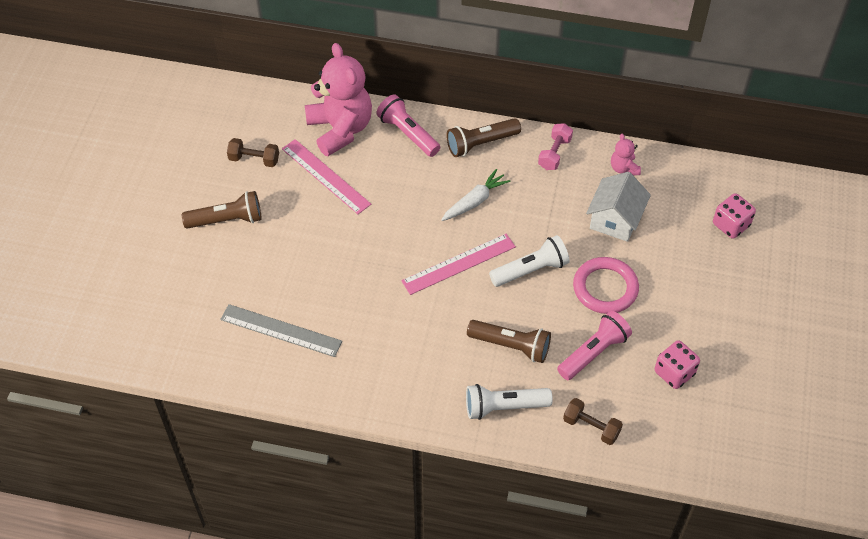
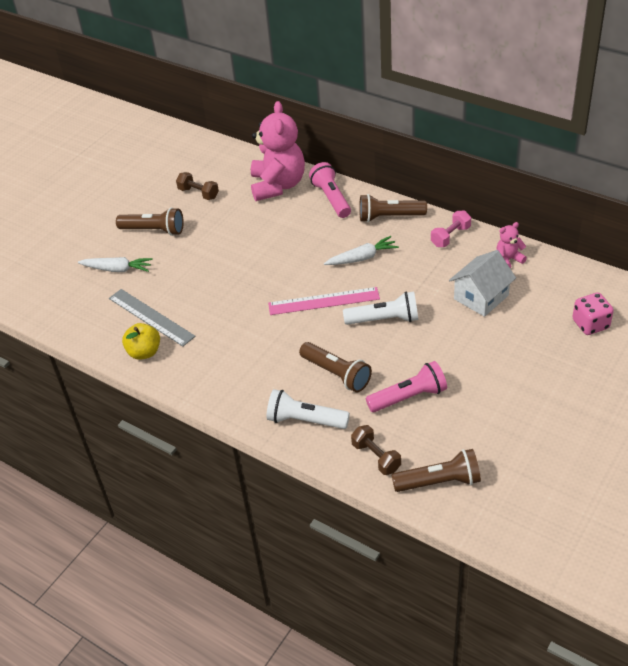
camera: 25 degrees right, 10 degrees down
pink ruler [282,139,371,214] -> none
pink ring [573,257,639,314] -> none
pink teddy bear [611,134,641,175] -> pink teddy bear turned 60 degrees clockwise [496,222,527,268]
pink dice [655,340,700,389] -> none
none -> white carrot [78,257,153,272]
none -> yellow apple [122,323,160,360]
none -> brown flashlight [392,449,481,492]

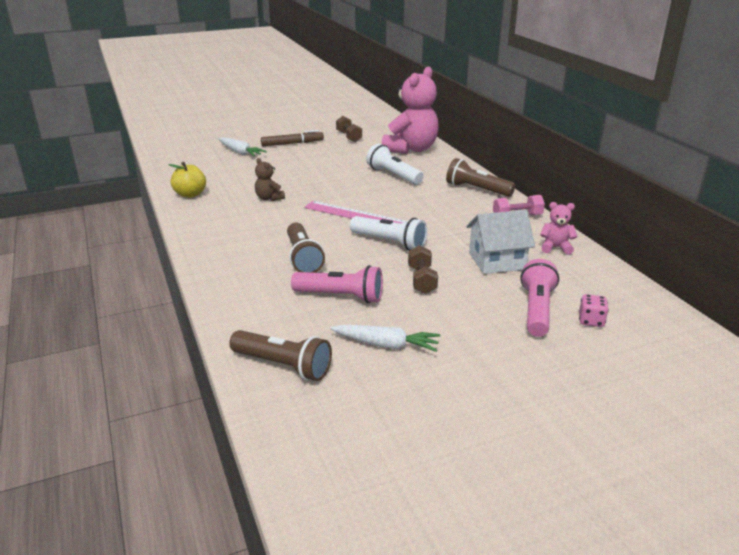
camera: 30 degrees right, 15 degrees down
grey ruler [109,289,195,347] -> none
brown flashlight [116,207,184,236] -> brown marker [261,130,324,146]
white flashlight [266,389,350,429] -> white flashlight moved to [366,143,424,185]
pink flashlight [309,162,351,218] -> pink flashlight moved to [520,259,559,337]
white carrot [324,236,399,265] -> white carrot moved to [330,325,440,352]
brown dumbbell [351,425,401,475] -> brown dumbbell moved to [408,245,438,294]
pink dice [572,292,614,335] -> pink dice [579,294,609,327], size x0.66
none -> brown teddy bear [255,158,285,201]

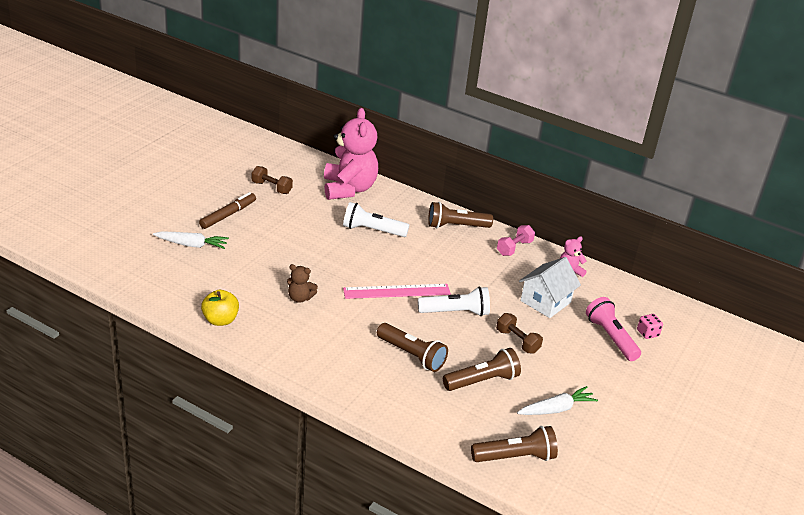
camera: 40 degrees left, 5 degrees up
pink flashlight [291,265,383,304] -> brown flashlight [443,348,521,391]

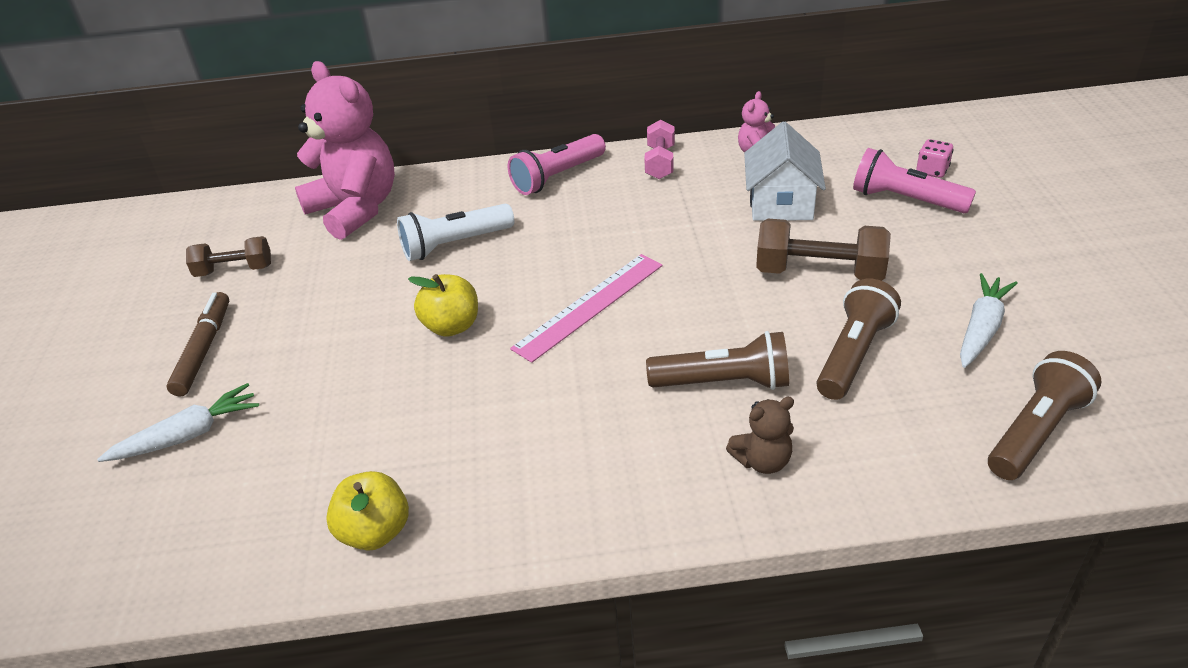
camera: 30 degrees left, 5 degrees up
brown teddy bear [287,264,318,303] -> brown teddy bear moved to [726,397,794,474]
white flashlight [418,286,490,316] -> none
brown flashlight [428,202,493,228] -> pink flashlight [508,134,606,195]
brown dumbbell [496,313,543,354] -> brown dumbbell [756,219,891,281], size x1.55
none -> yellow apple [408,274,478,337]

